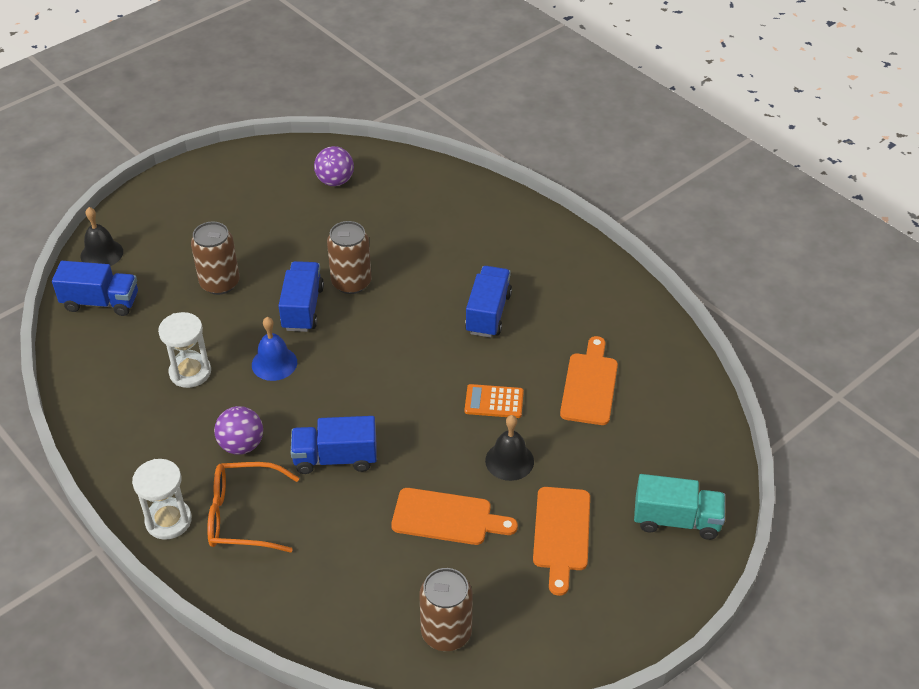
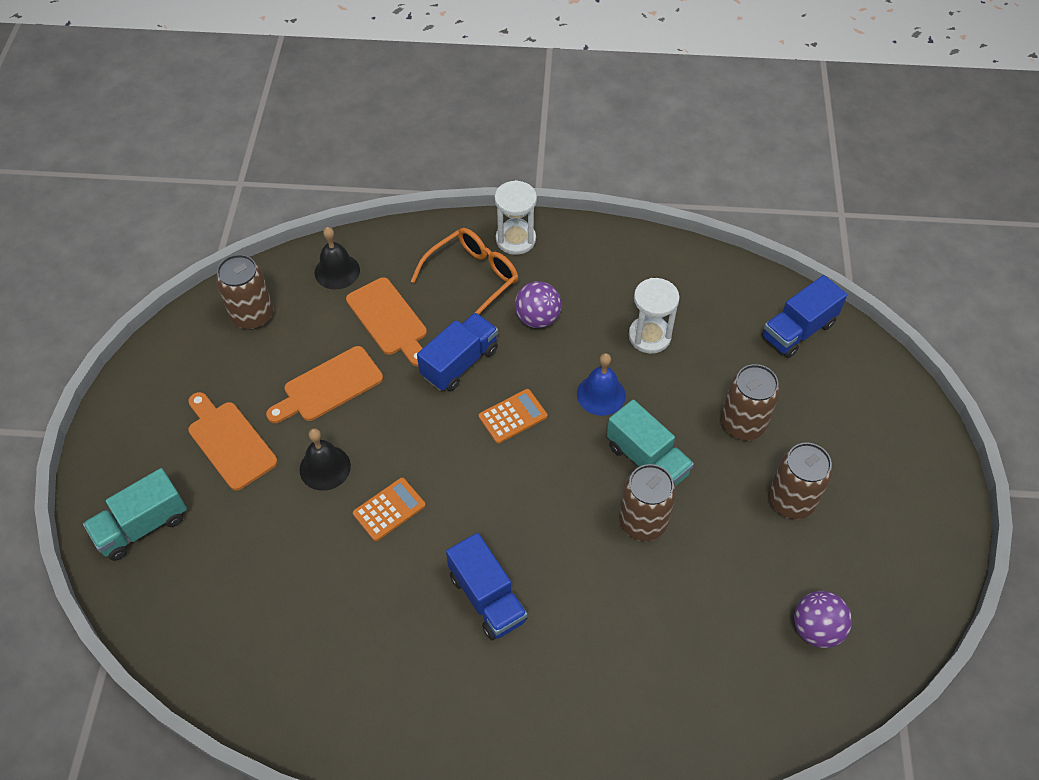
camera: 135 degrees right, 10 degrees up
black bell [81,207,123,266] -> black bell moved to [315,227,360,289]
blue truck [278,261,324,332] -> turquoise truck [607,400,694,486]
orange cutting board [560,336,618,425] -> orange cutting board moved to [346,277,427,366]
none -> orange calculator [479,389,547,444]
none -> brown can [768,442,833,519]

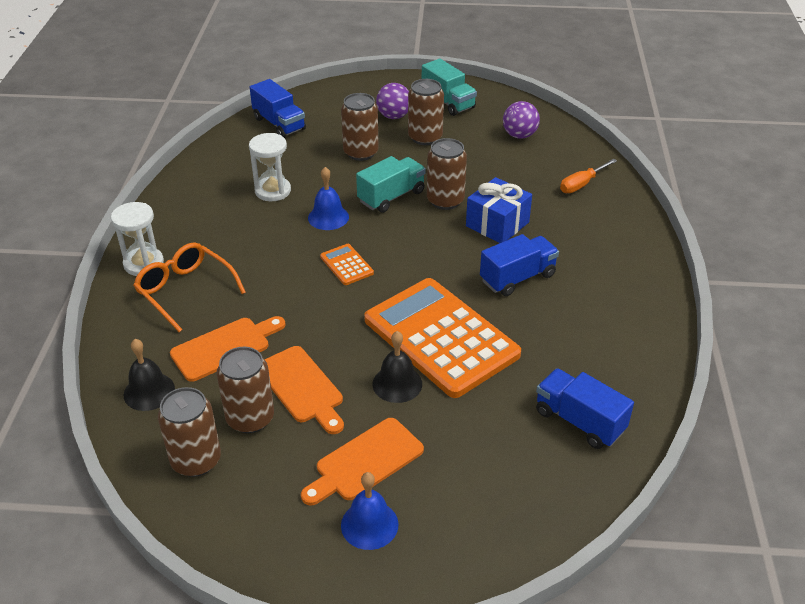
camera: 90 degrees left, 15 degrees down
turquoise truck [83,468,187,561] -> turquoise truck moved to [422,59,477,116]
orange calculator [353,478,426,541] -> orange calculator [364,278,521,398], size x2.47
blue truck [417,312,498,391] -> blue truck moved to [536,368,634,449]
purple ball [515,281,561,328] -> purple ball moved to [376,83,409,119]
none -> brown can [217,347,274,433]
none -> blue bell [341,472,398,550]
none -> blue gift [466,177,532,243]
none -> orange screwdriver [560,159,617,193]

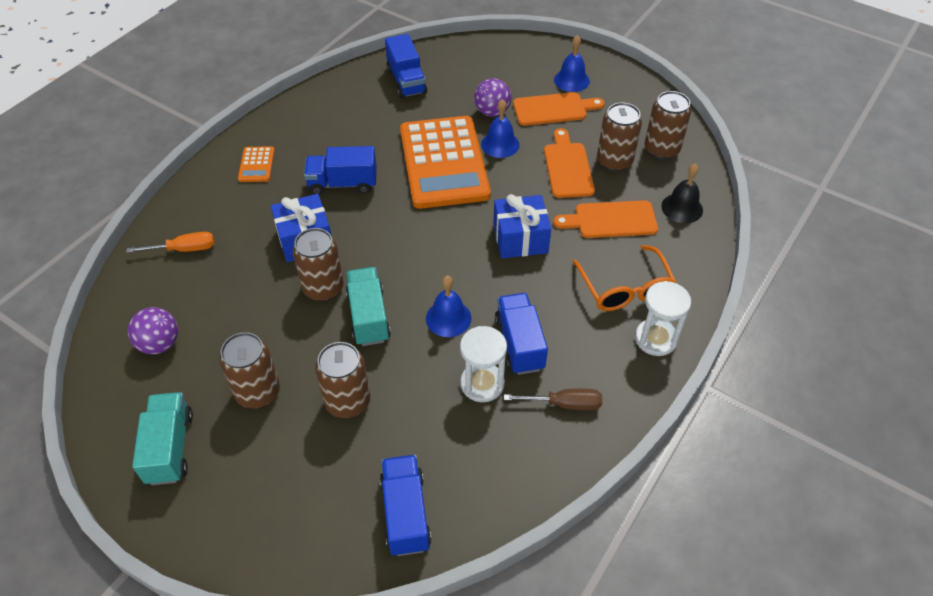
camera: 150 degrees left, 10 degrees up
orange calculator [320,244,374,285] -> orange calculator moved to [238,146,275,182]
turquoise truck [356,156,426,213] -> turquoise truck turned 90 degrees clockwise [346,267,391,346]
black bell [372,331,422,403] -> blue bell [481,99,520,158]
purple ball [376,83,409,119] -> purple ball moved to [474,78,511,117]
none -> blue gift [493,194,551,258]
none -> blue truck [495,293,548,375]
none -> brown screwdriver [504,389,602,410]

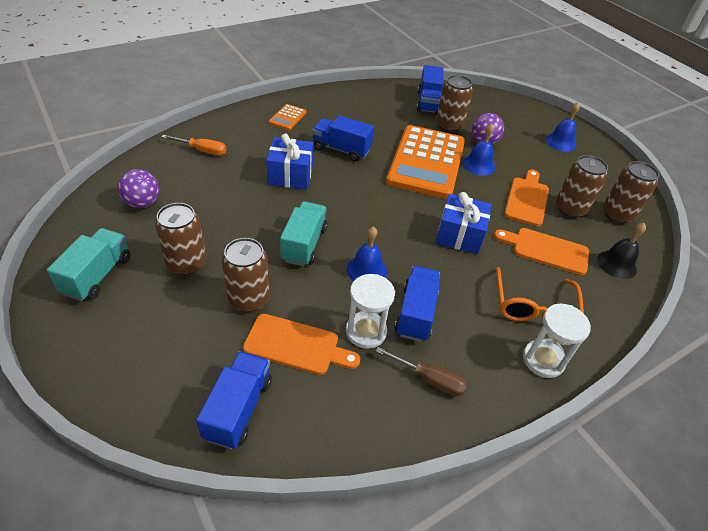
camera: 20 degrees right, 5 degrees down
brown can [293,228,344,301] -> brown can moved to [436,75,473,132]
orange cutting board [513,92,605,126] -> orange cutting board moved to [243,314,360,375]

